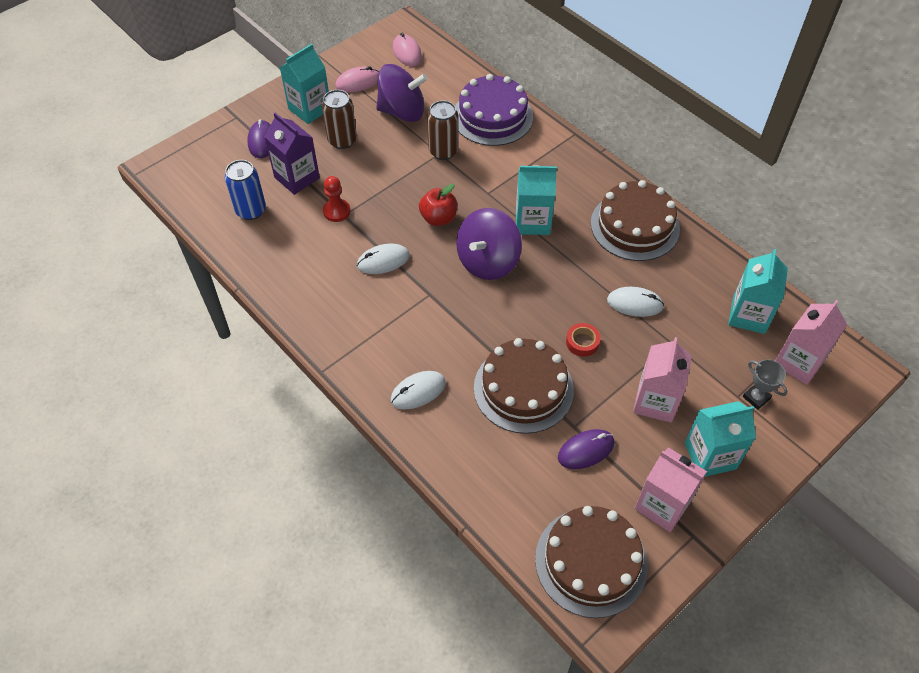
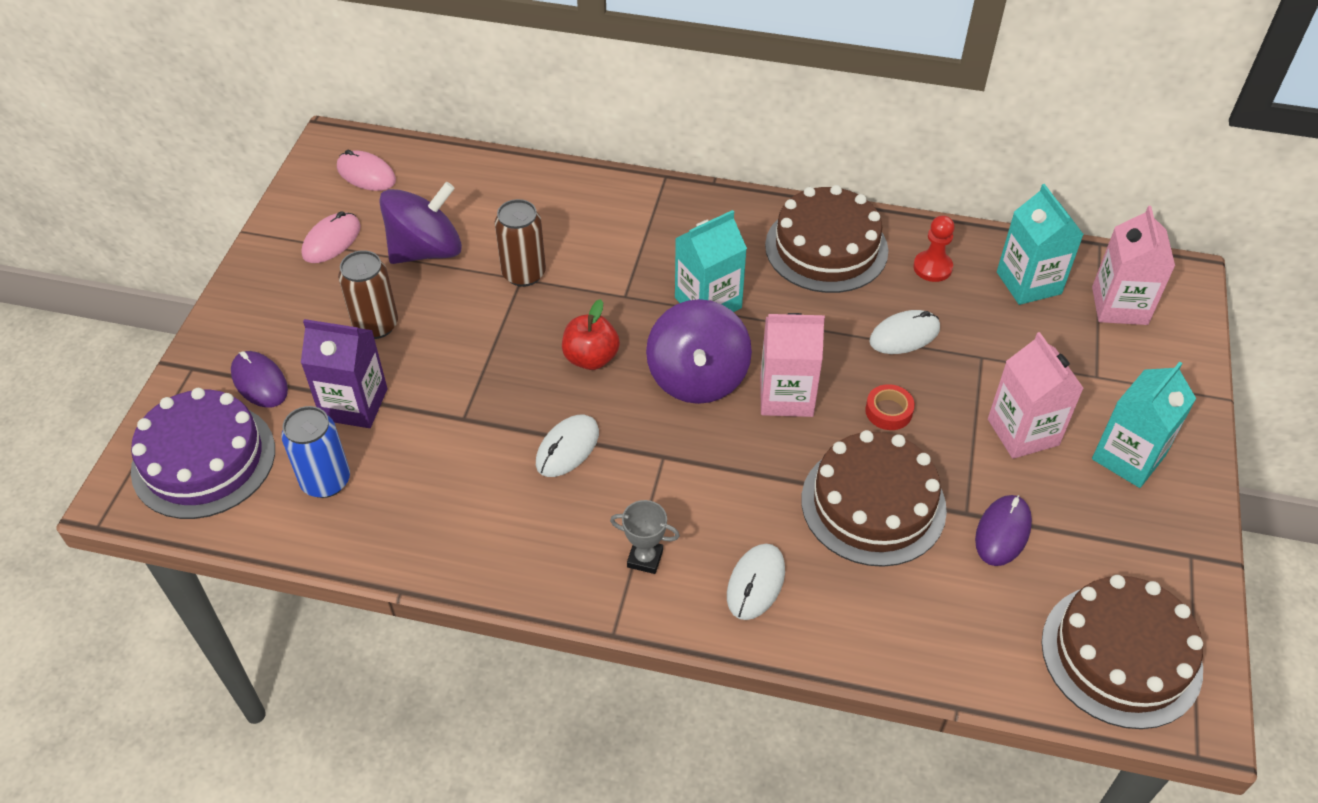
camera: 35 degrees left, 5 degrees down
turquoise carton [279,44,329,124] -> none
red pawn [323,176,351,222] -> red pawn moved to [913,215,955,282]
purple cake [455,74,533,146] -> purple cake moved to [131,388,275,519]
pink carton [634,447,707,532] -> pink carton moved to [760,313,825,417]
grey trophy [743,359,787,410] -> grey trophy moved to [610,500,680,574]

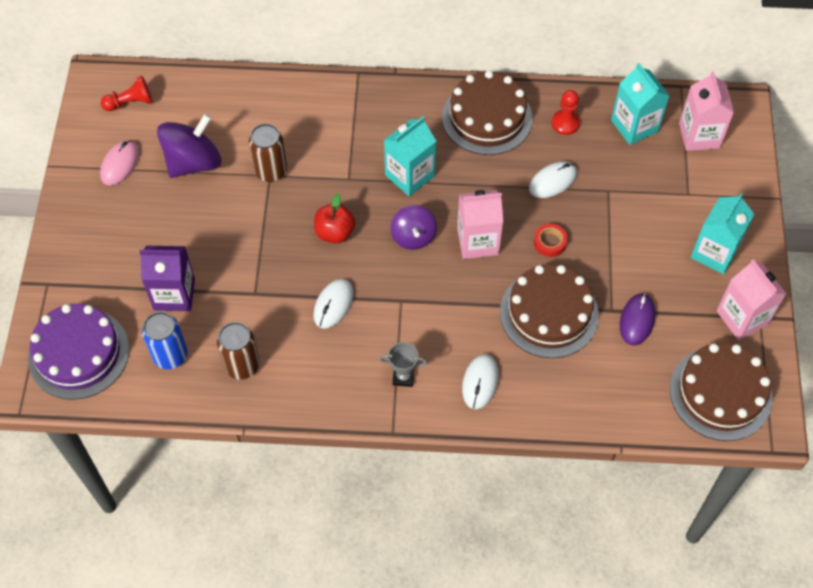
camera: 10 degrees left, 10 degrees up
purple mouse [231,351,288,408] -> none
pink mouse [337,150,396,191] -> red pawn [101,76,153,111]
brown can [338,250,398,339] -> brown can moved to [217,322,260,380]
purple spinning top [646,299,752,404] -> purple spinning top [391,205,437,250], size x0.63
pink carton [988,332,1084,459] -> pink carton moved to [717,260,786,340]

